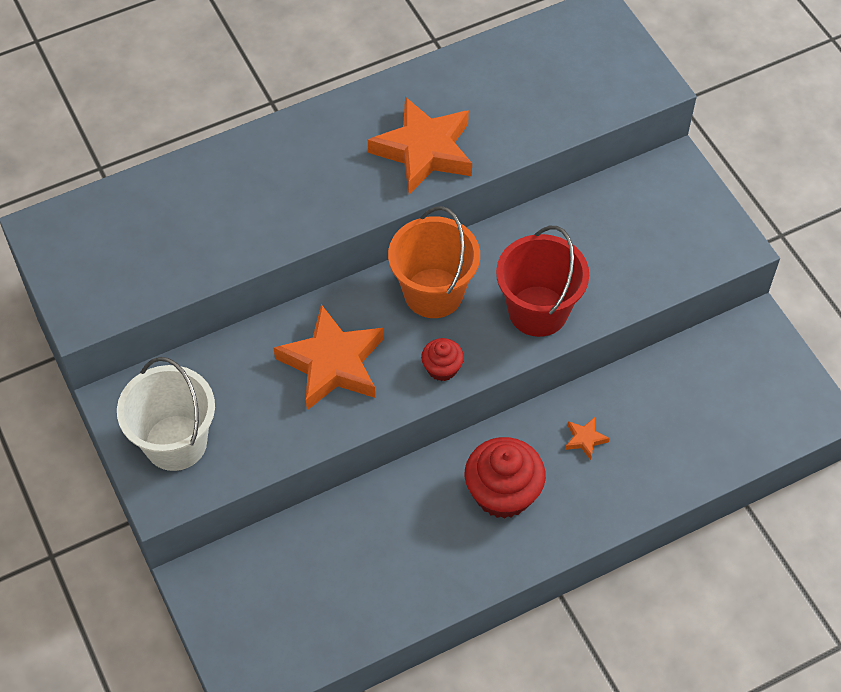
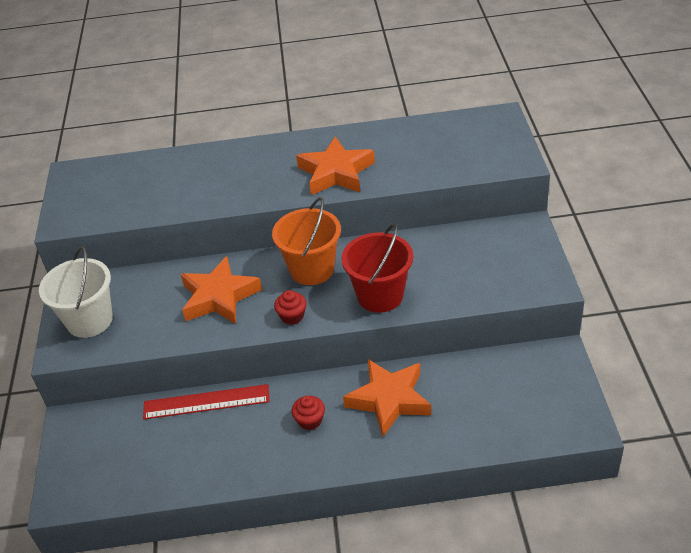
camera: 25 degrees right, 15 degrees down
red cupcake [465,437,546,519] -> red cupcake [292,396,325,430], size x0.53
orange star [565,417,610,460] -> orange star [343,359,431,437], size x2.43
none -> red ruler [143,384,270,420]

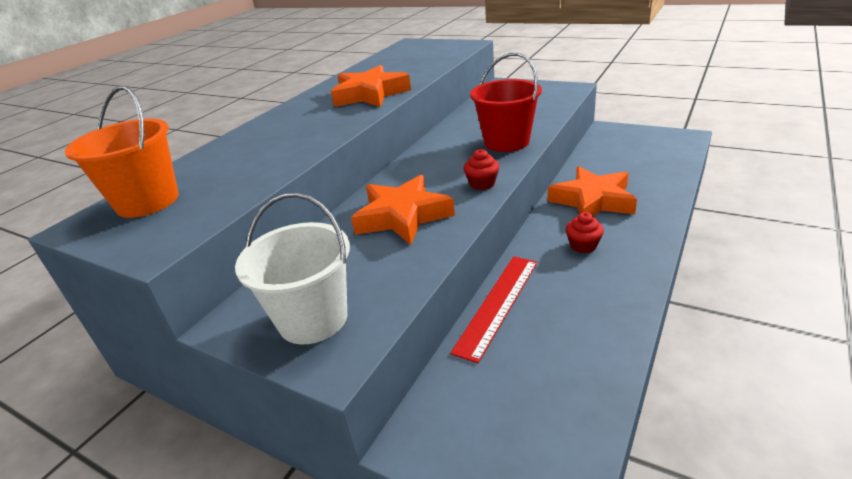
camera: 55 degrees left, 10 degrees down
orange bucket [272,197,341,285] -> orange bucket moved to [65,86,178,218]

